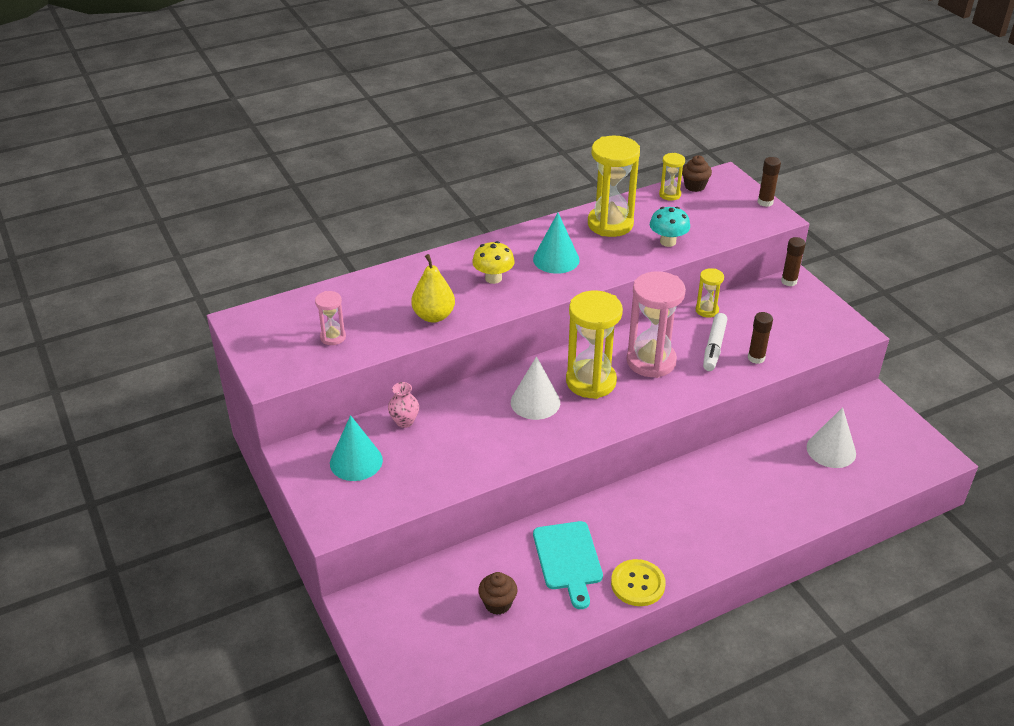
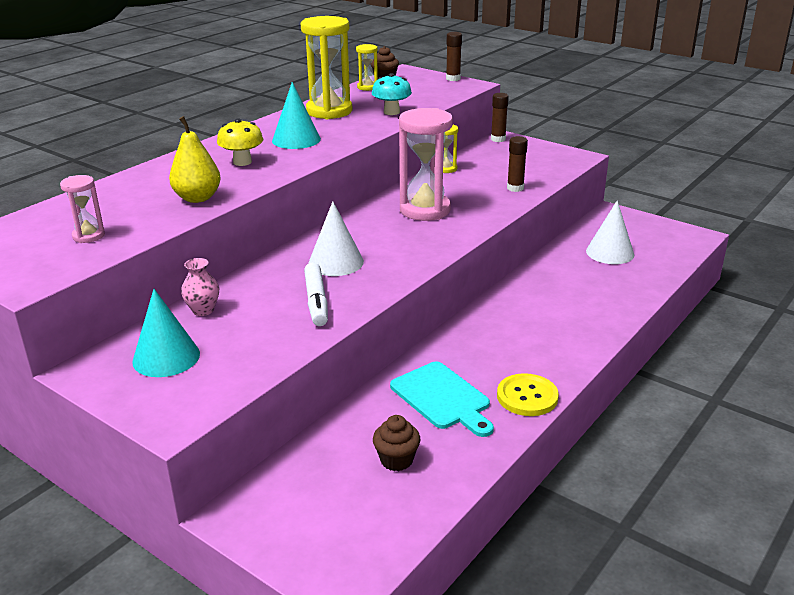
camera: 25 degrees left, 10 degrees down
yellow hourglass [566,291,623,399] -> none
white marker [703,313,727,371] -> white marker moved to [304,262,328,326]

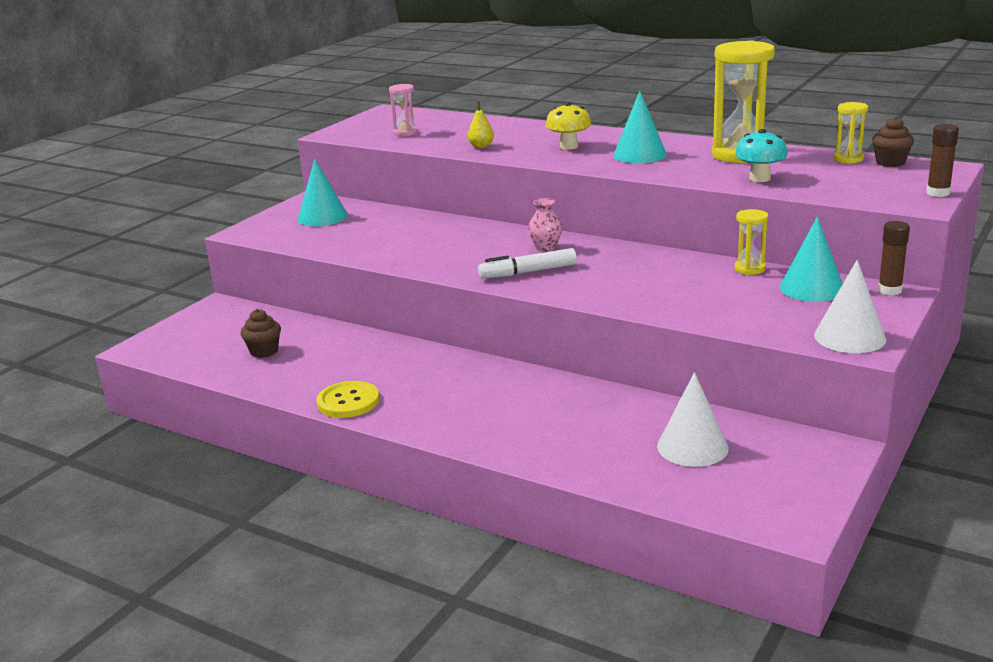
camera: 85 degrees right, 5 degrees down
yellow pear [169,116,221,203] -> yellow pear [468,102,494,148], size x0.60
pink vase [181,258,219,316] -> pink vase moved to [528,198,562,252]
white marker [304,262,328,326] -> white marker moved to [478,248,577,279]
white cone [308,201,364,276] -> white cone moved to [814,260,886,353]
turquoise cutting board [390,362,494,437] -> none
pink hourglass [399,108,453,221] -> none
brown glue stick [507,136,528,192] -> none
none -> turquoise cone [780,217,843,302]

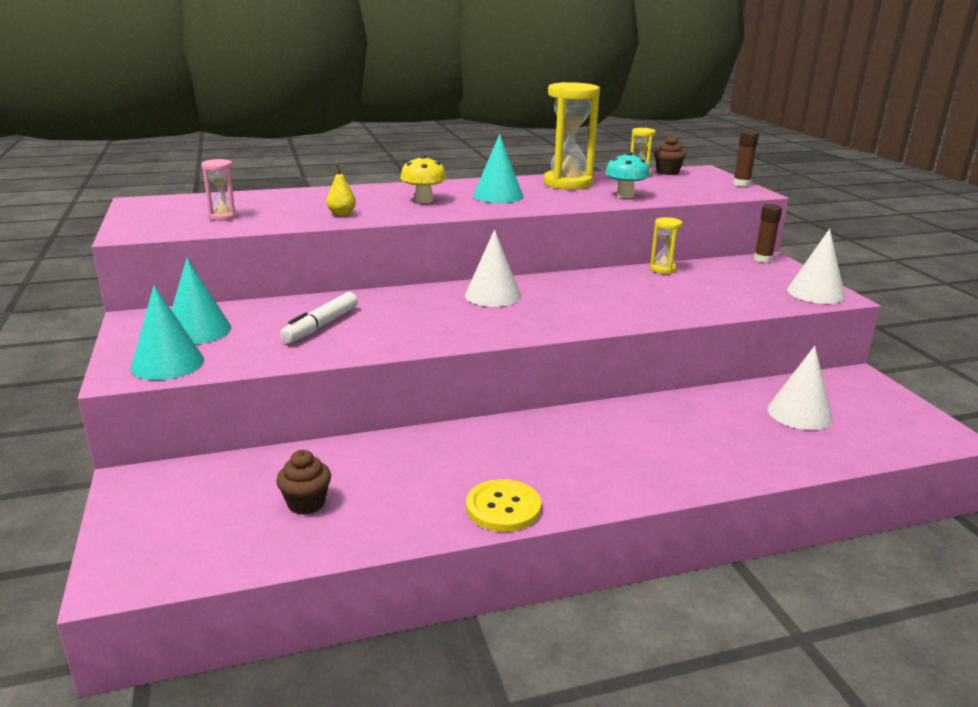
camera: 50 degrees left, 0 degrees up
white marker [478,248,577,279] -> white marker moved to [280,292,358,343]
pink vase [528,198,562,252] -> white cone [465,229,521,307]
turquoise cone [780,217,843,302] -> turquoise cone moved to [131,286,204,380]

